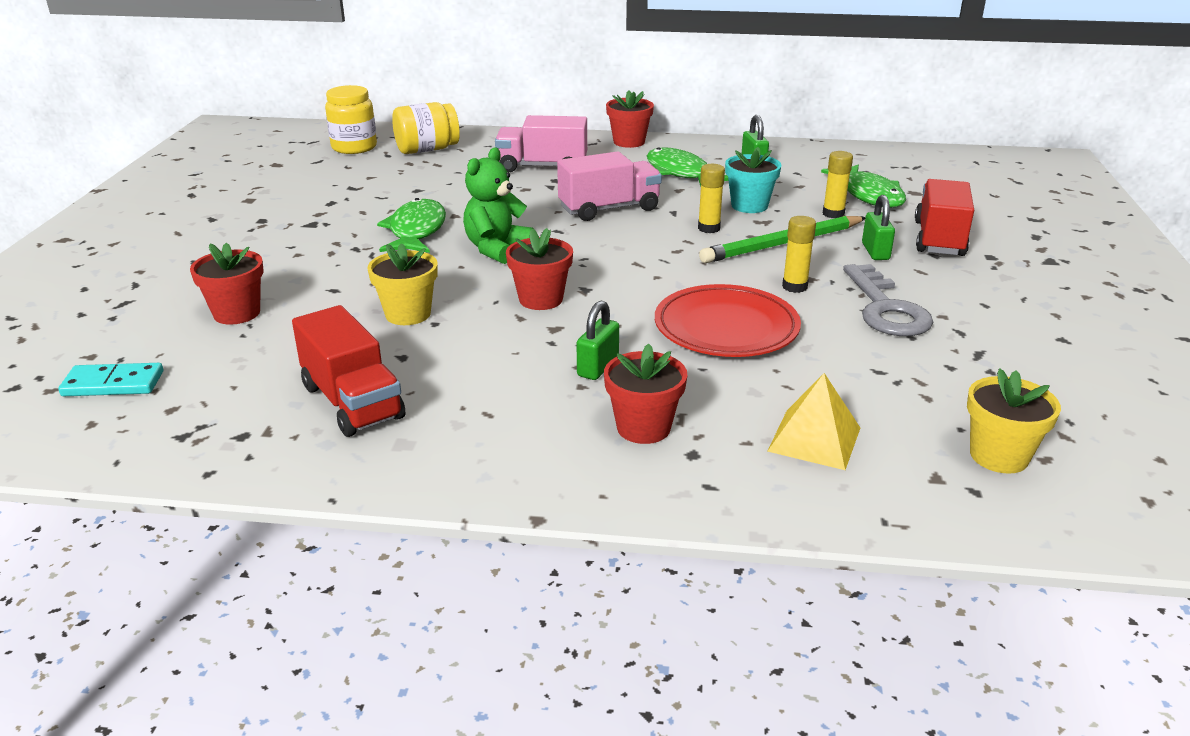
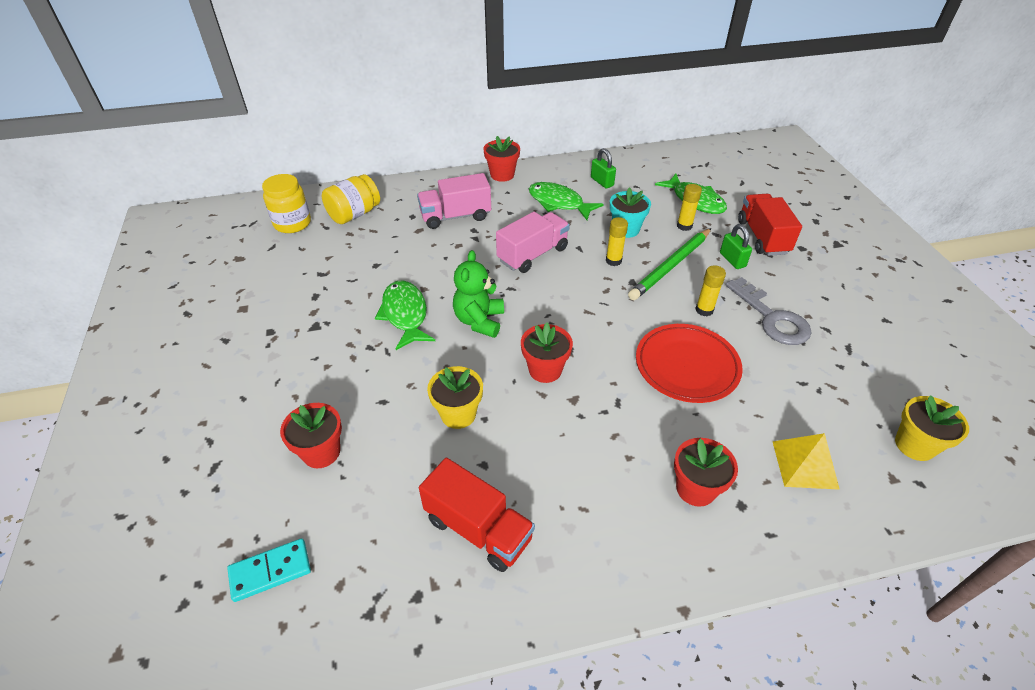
camera: 20 degrees left, 15 degrees up
green padlock [577,300,619,380] -> none

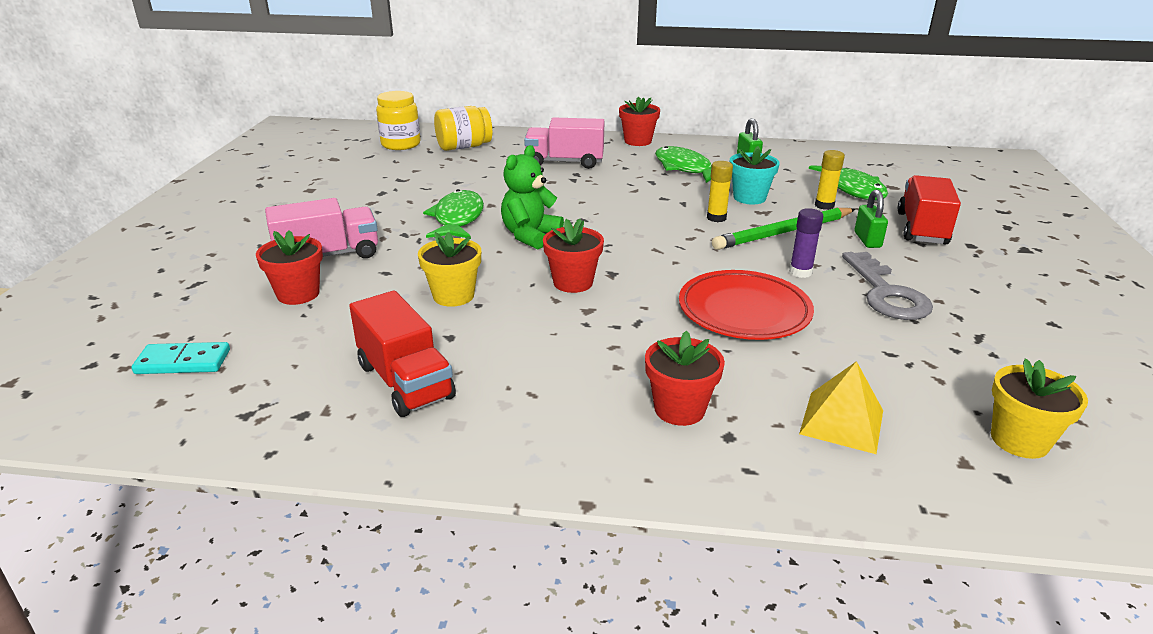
camera: 20 degrees right, 15 degrees down
pink truck [496,212,570,273] -> pink truck moved to [265,198,378,258]
yellow glue stick [696,265,726,316] -> purple glue stick [789,208,823,278]

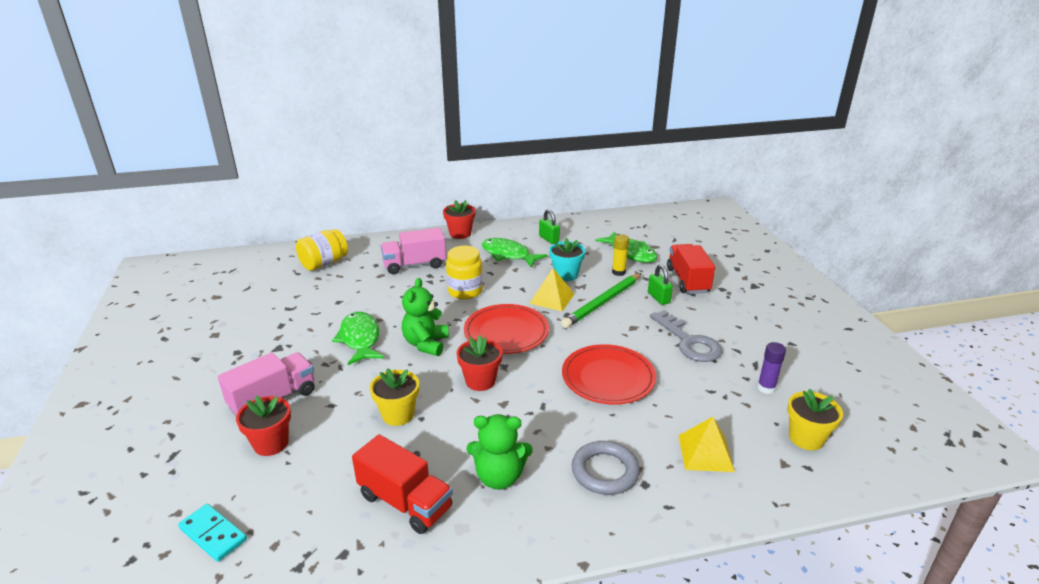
camera: 20 degrees left, 0 degrees up
turquoise domino [131,342,230,374] -> turquoise domino turned 60 degrees clockwise [178,504,247,562]
yellow jar [376,91,420,150] -> yellow jar moved to [446,246,483,299]
red flower pot [645,331,725,426] -> grey ring [572,441,640,495]
yellow glue stick [707,161,733,222] -> yellow pyramid [529,268,574,311]
purple glue stick [789,208,823,278] -> purple glue stick moved to [757,342,786,394]
none -> red plate [464,304,549,354]
none -> green teddy bear [467,414,533,490]

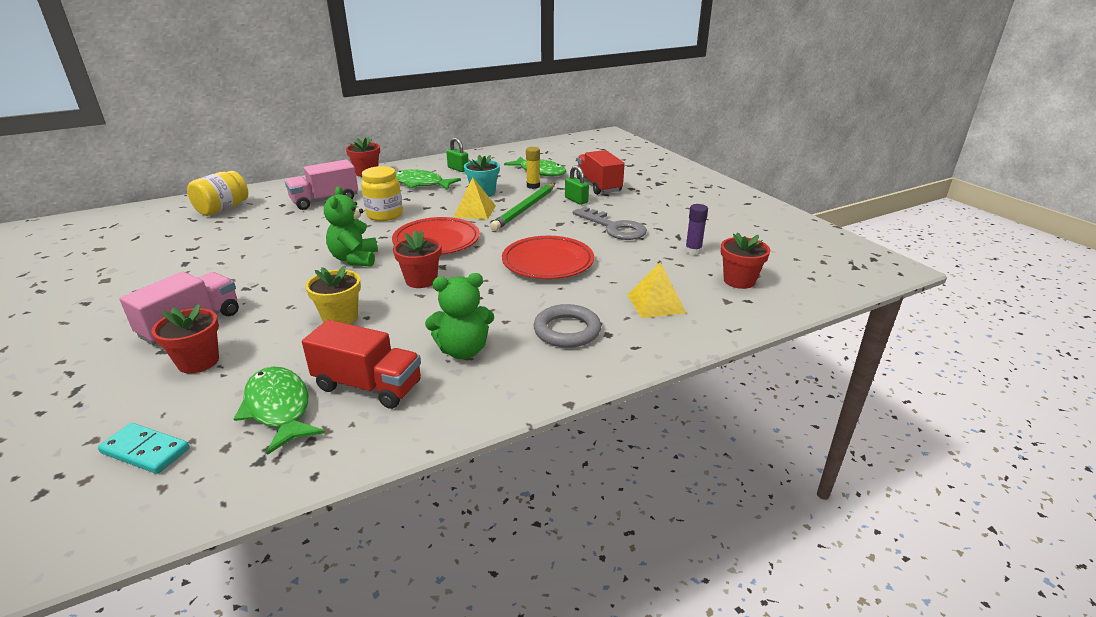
camera: 15 degrees left, 0 degrees up
green fish [332,312,384,365] -> green fish moved to [234,366,325,455]
yellow flower pot [787,389,843,450] -> red flower pot [721,233,771,289]

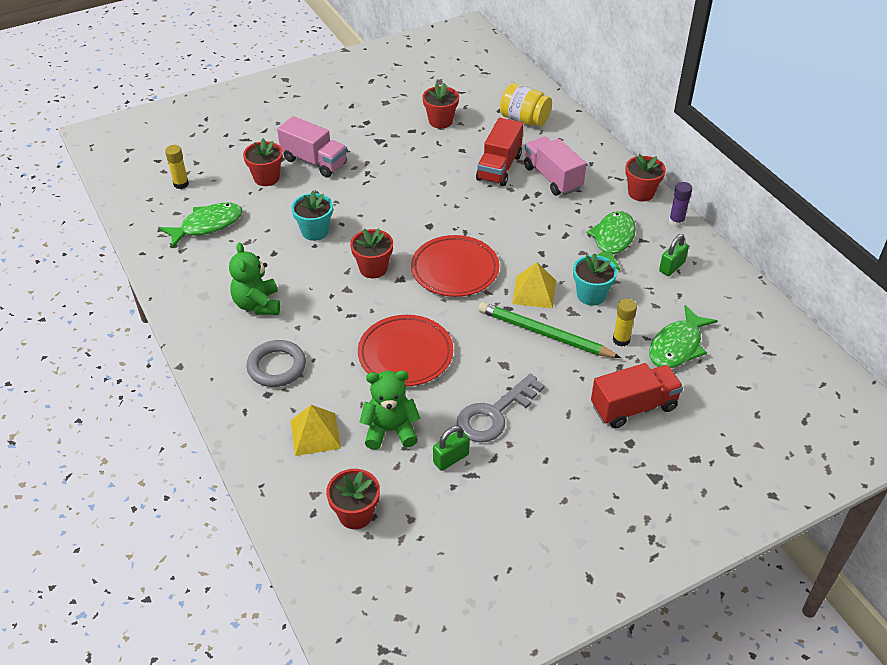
camera: 90 degrees right, 15 degrees up
turquoise domino [98,423,190,474] -> yellow glue stick [165,145,189,189]
red truck [302,320,421,409] -> red truck moved to [476,118,523,186]
yellow flower pot [305,265,361,324] -> turquoise flower pot [291,191,333,241]
green teddy bear [324,186,378,267] -> green teddy bear moved to [359,370,420,450]
yellow jar [361,166,403,221] -> none
green padlock [565,165,589,205] -> green padlock moved to [433,426,470,471]
purple glue stick [685,204,708,255] -> purple glue stick moved to [669,182,692,227]
none -> red flower pot [422,83,459,129]

